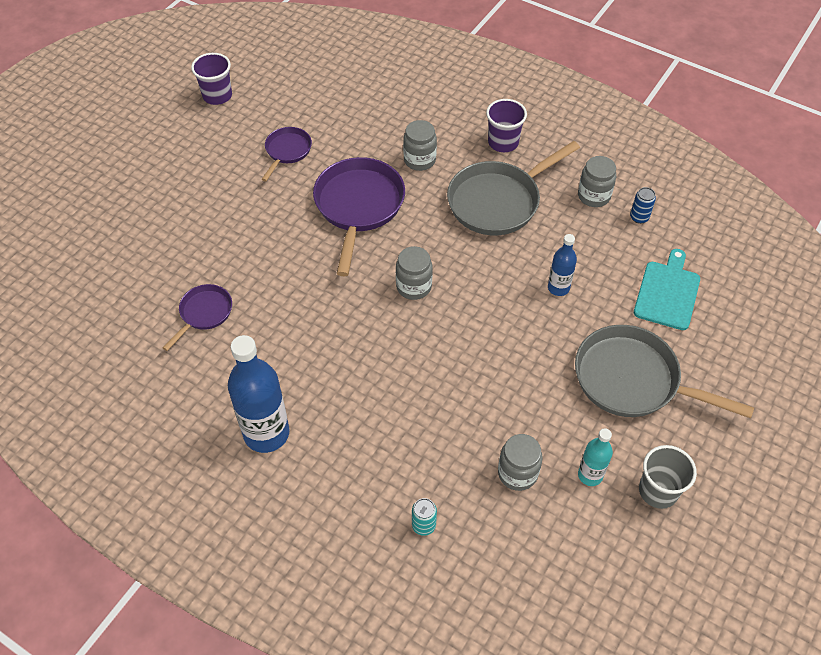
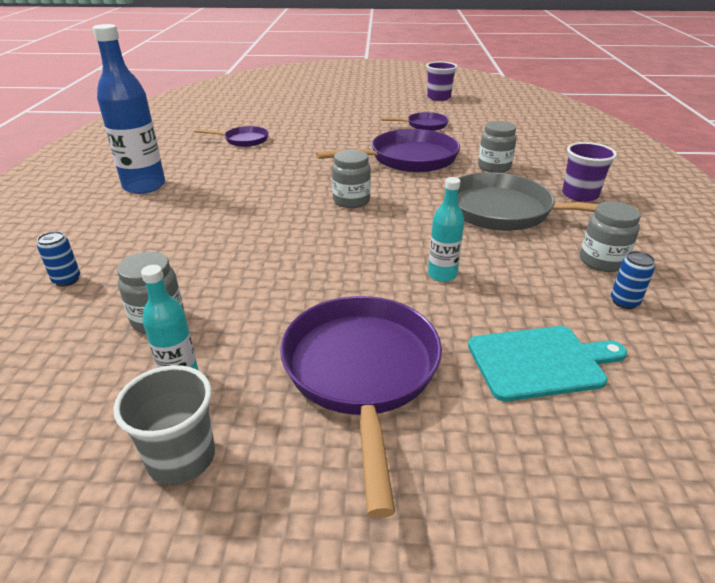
camera: 60 degrees right, 20 degrees down
turquoise can [412,498,437,536] -> blue can [37,231,80,287]
blue bottle [548,234,577,296] -> turquoise bottle [428,177,464,282]
grey pan [575,325,754,418] -> purple pan [280,296,442,518]

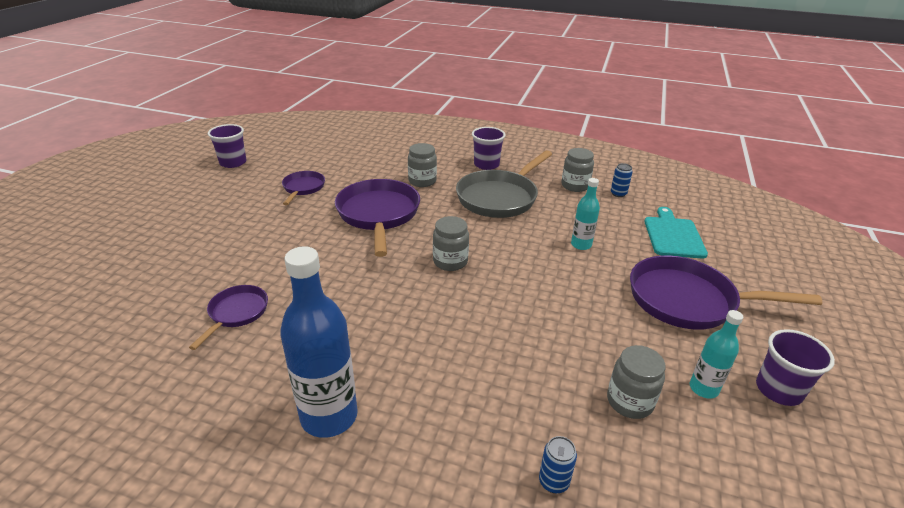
camera: 75 degrees left, 0 degrees up
grey cup [113,365,215,485] -> purple cup [756,329,835,406]

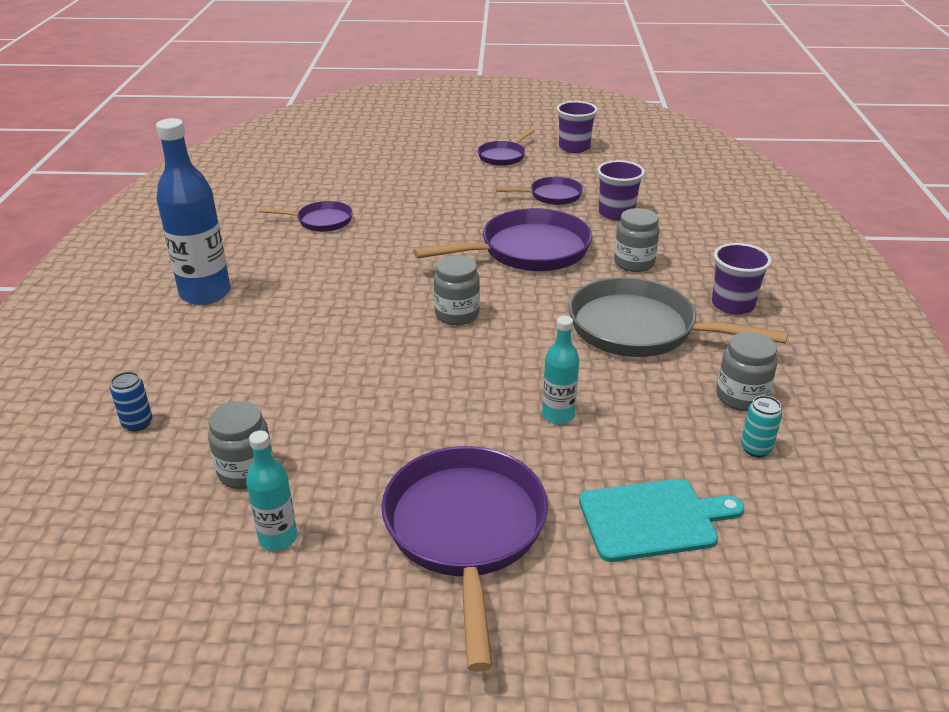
camera: 75 degrees right, 0 degrees up
blue can [611,163,633,197] -> turquoise can [741,396,782,457]
purple cup [756,329,835,406] -> purple cup moved to [597,160,645,221]
none -> purple pan [477,129,535,166]

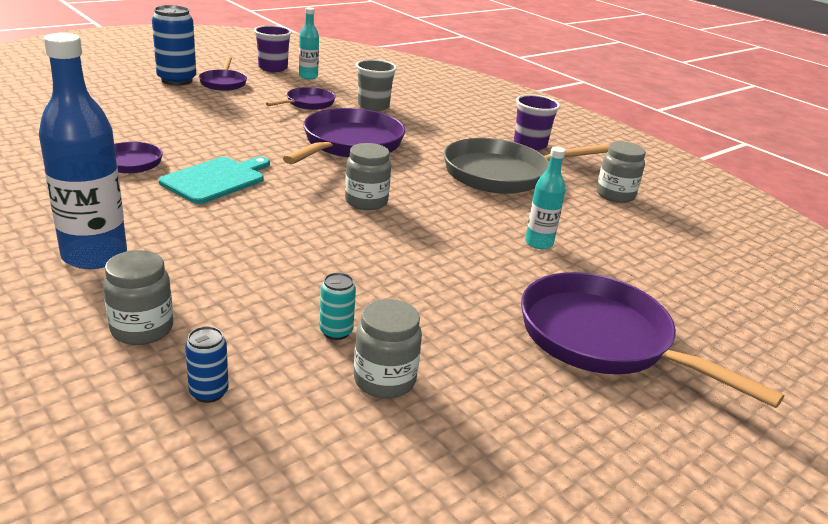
camera: 45 degrees left, 5 degrees down
turquoise bottle [246,431,297,551] -> turquoise bottle moved to [299,7,319,80]
turquoise cutting board [579,479,745,562] -> turquoise cutting board moved to [159,157,270,204]
purple cup [597,160,645,221] -> grey cup [356,59,397,111]
grey jar [614,208,659,272] -> grey jar moved to [103,250,173,345]
turquoise can [741,396,782,457] -> turquoise can moved to [320,273,356,340]
none -> blue can [152,5,196,85]

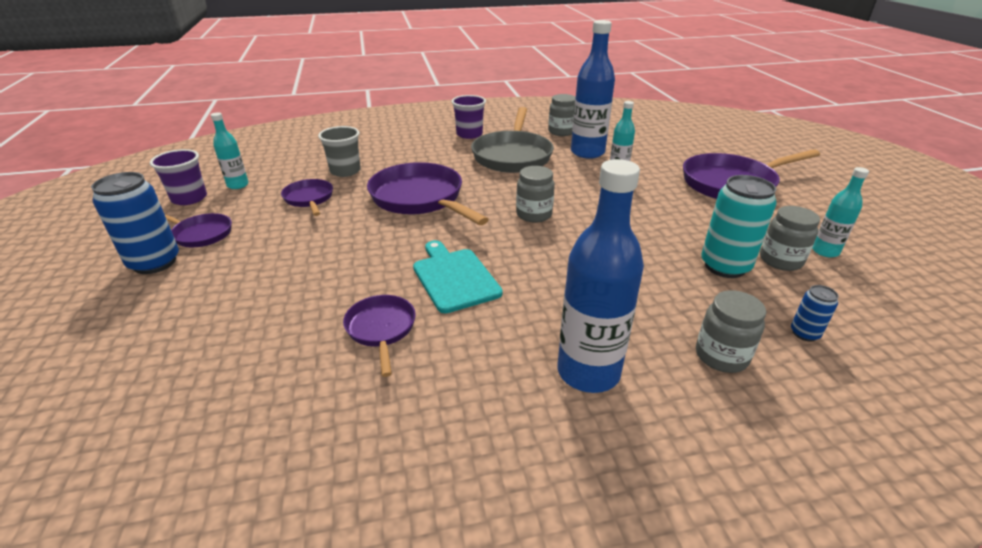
camera: 60 degrees left, 5 degrees up
turquoise can [320,273,356,340] -> turquoise can [701,175,777,278], size x2.03
none -> blue bottle [571,20,615,159]
none -> turquoise bottle [812,167,869,257]

